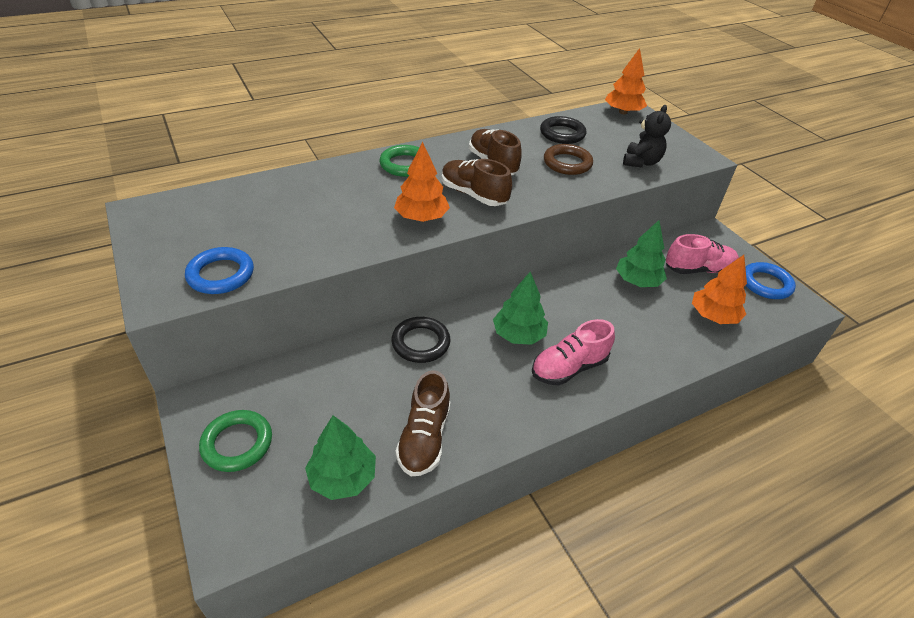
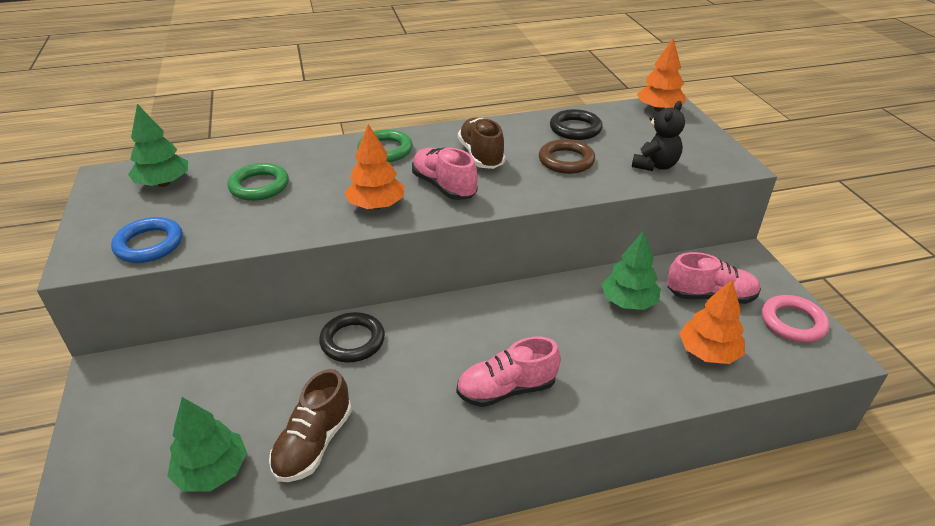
camera: 15 degrees right, 5 degrees down
green ring [199,410,272,472] -> green ring moved to [227,163,289,201]
brown shoe [442,159,512,206] -> pink shoe [412,148,478,200]
green tree [493,272,548,345] -> green tree moved to [128,104,188,187]
blue ring [745,262,796,299] -> pink ring [762,295,829,342]

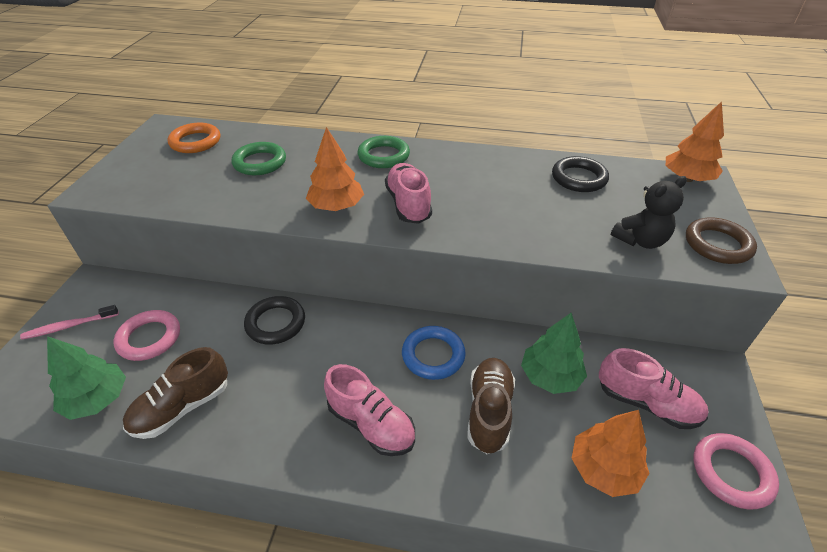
camera: 25 degrees right, 5 degrees up
blue ring [111,217,183,263] -> blue ring moved to [402,326,466,380]
green tree [128,104,188,187] -> orange ring [167,123,220,153]
pink shoe [457,337,561,407] -> pink shoe turned 150 degrees counterclockwise [324,364,415,456]
brown shoe [458,117,505,169] -> brown shoe moved to [467,358,515,454]
brown ring [539,139,595,174] -> brown ring moved to [686,217,757,264]
none -> pink toothbrush [20,305,119,340]
none -> pink ring [114,310,180,361]

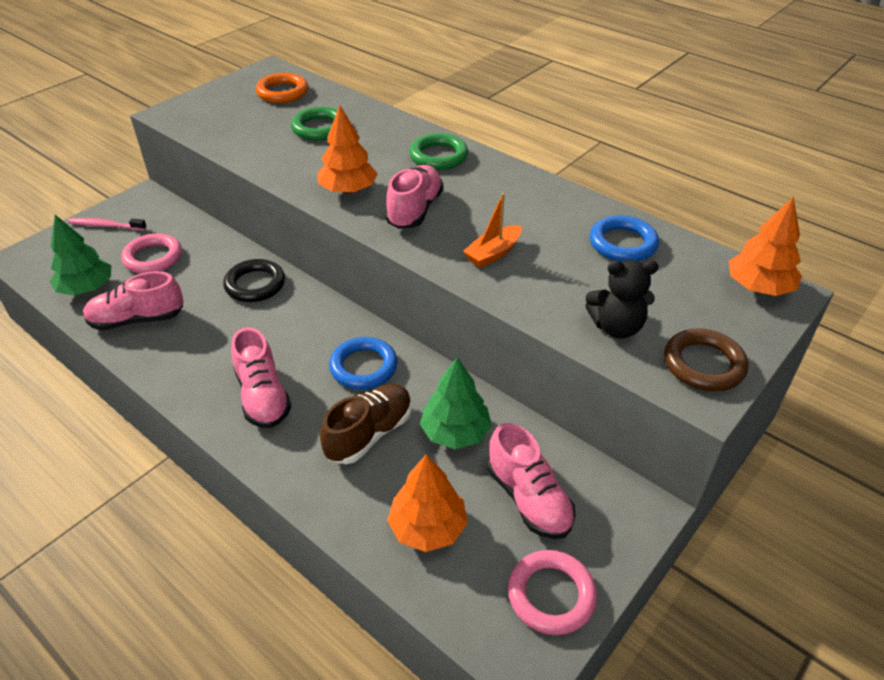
camera: 30 degrees right, 0 degrees up
brown shoe [123,347,228,439] -> pink shoe [83,271,184,331]
black ring [552,156,609,192] -> blue ring [590,215,659,262]
none -> orange boat [463,193,522,268]

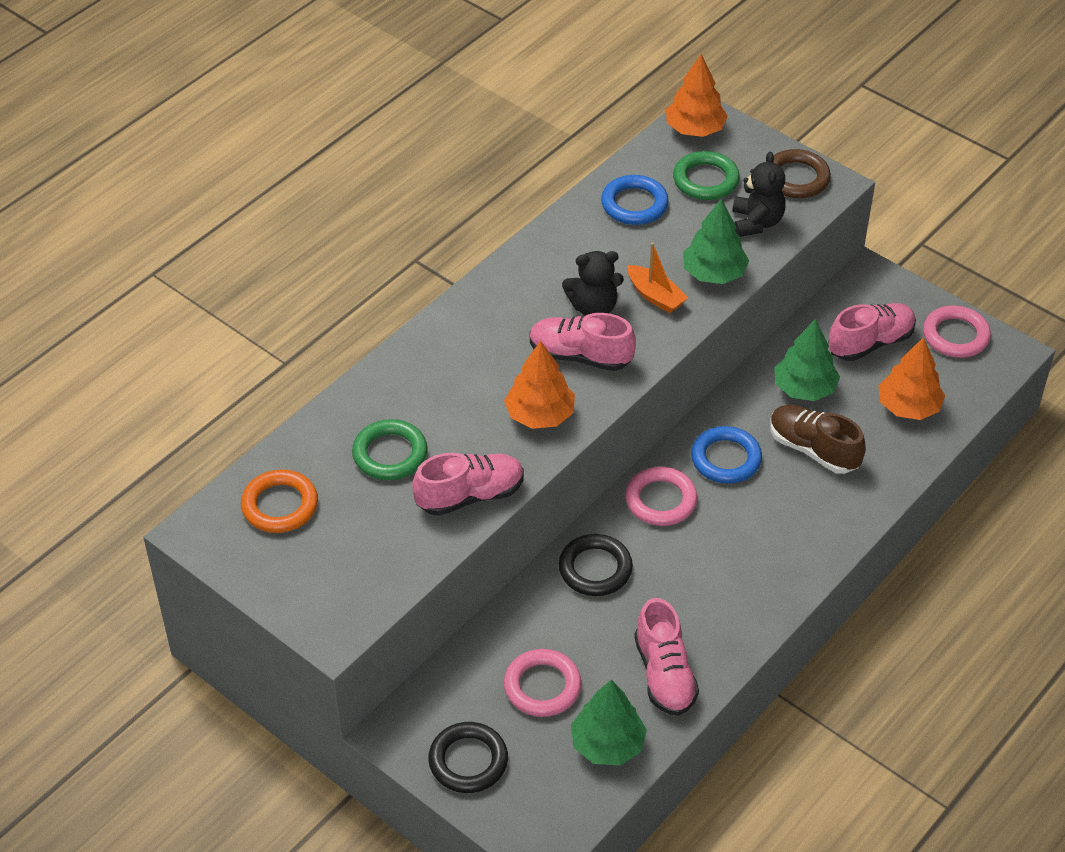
camera: 90 degrees left, 5 degrees up
pink toothbrush [68,218,147,230] -> black ring [428,722,508,793]
pink shoe [231,327,291,428] -> pink shoe moved to [412,453,524,516]
green ring [409,133,468,170] -> green ring moved to [673,151,740,200]
none -> black teddy bear [562,251,624,316]
none -> pink ring [625,467,697,526]
none -> green tree [683,198,749,284]

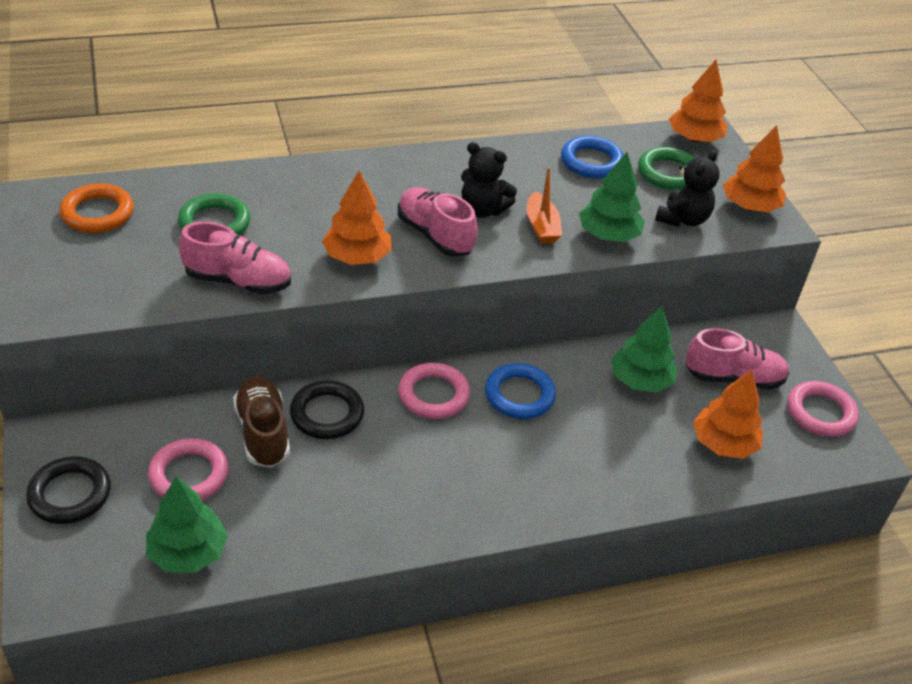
camera: 30 degrees right, 5 degrees down
pink shoe [634,598,699,716] -> none
brown shoe [770,405,866,474] -> brown shoe moved to [233,376,290,468]
brown ring [773,149,831,198] -> orange tree [723,125,786,212]

